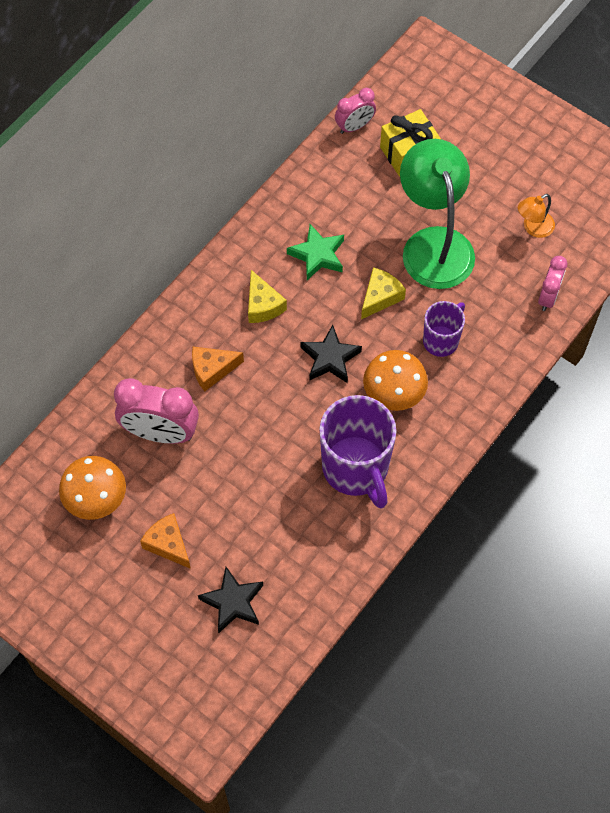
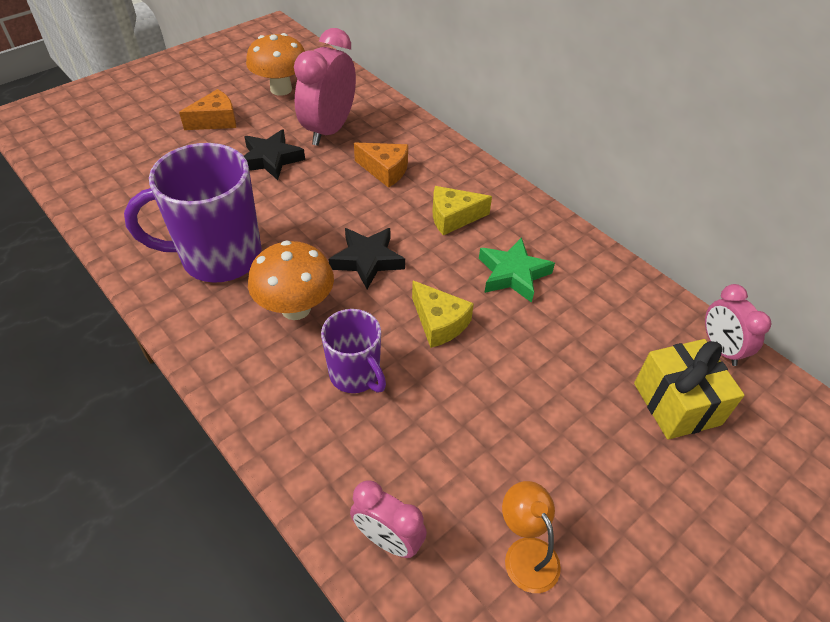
camera: 100 degrees right, 15 degrees down
orange cheese [192,347,244,391] -> orange cheese turned 120 degrees clockwise [354,142,408,188]
black star [198,567,263,633] -> black star moved to [244,129,305,180]
green lamp [400,139,475,289] -> none

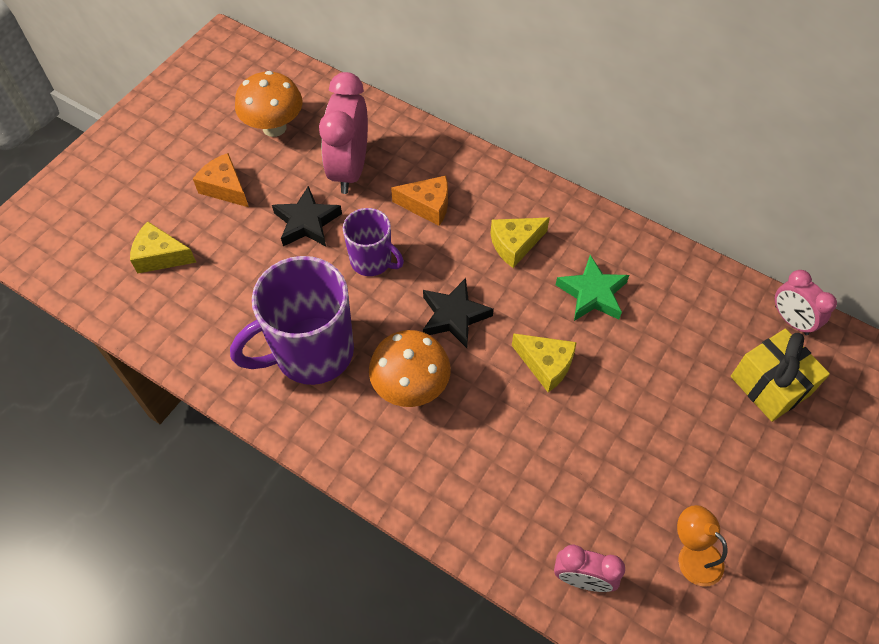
camera: 15 degrees left, 10 degrees up
orange cheese [179,89,236,130] -> orange cheese turned 90 degrees counterclockwise [193,153,249,207]
purple mug [321,309,386,393] -> purple mug moved to [343,208,404,276]
none -> yellow cheese [130,221,196,273]

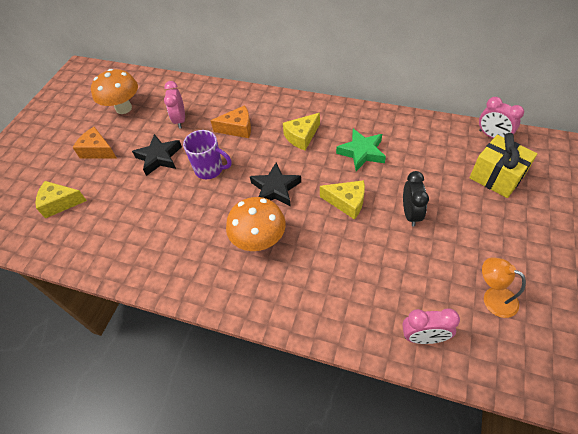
camera: 10 degrees left, 5 degrees down
purple mug [230,256,354,385] -> none
pink clock [319,72,368,194] -> pink clock [164,81,185,129], size x0.58
none -> black clock [403,171,429,227]

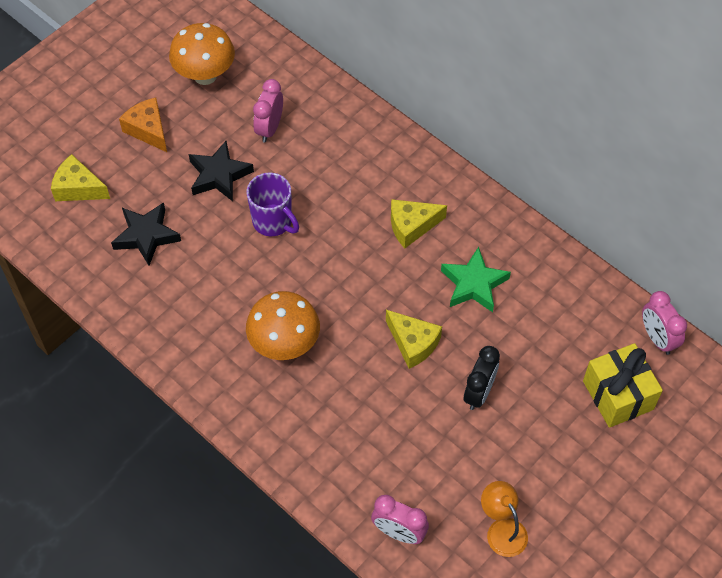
camera: 20 degrees right, 5 degrees up
orange cheese [210,105,251,138] -> none
black star [250,163,301,206] -> black star moved to [111,202,181,266]

